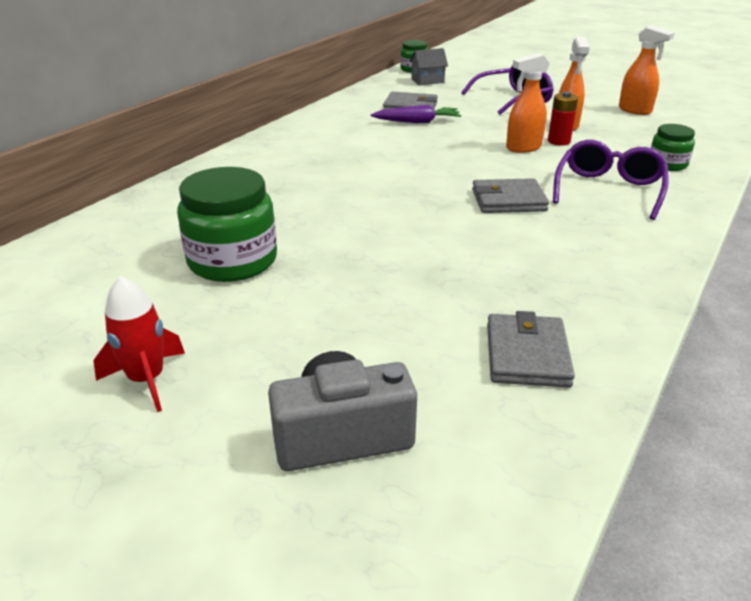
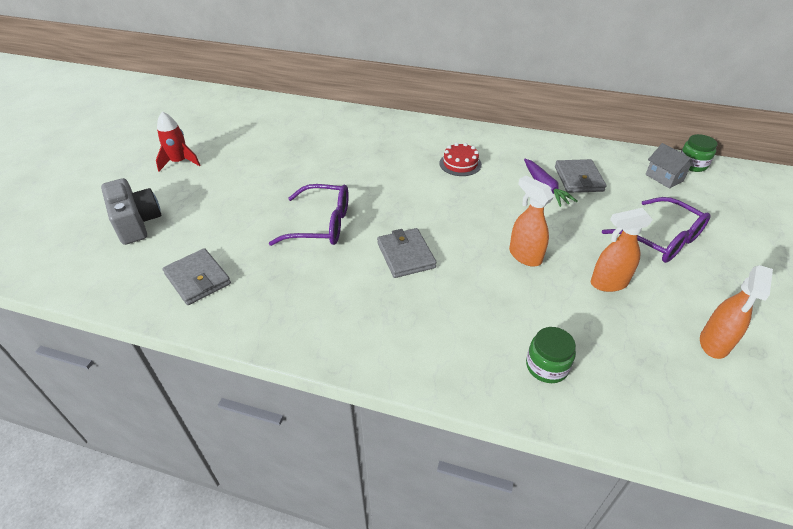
camera: 75 degrees right, 10 degrees up
green jar [177,167,277,282] -> none
grey wallet [487,311,575,388] -> grey wallet turned 60 degrees clockwise [162,248,231,305]
red battery [548,92,578,146] -> none
purple glasses [553,140,669,220] -> purple glasses moved to [269,184,349,246]
none -> red cake [440,143,482,176]

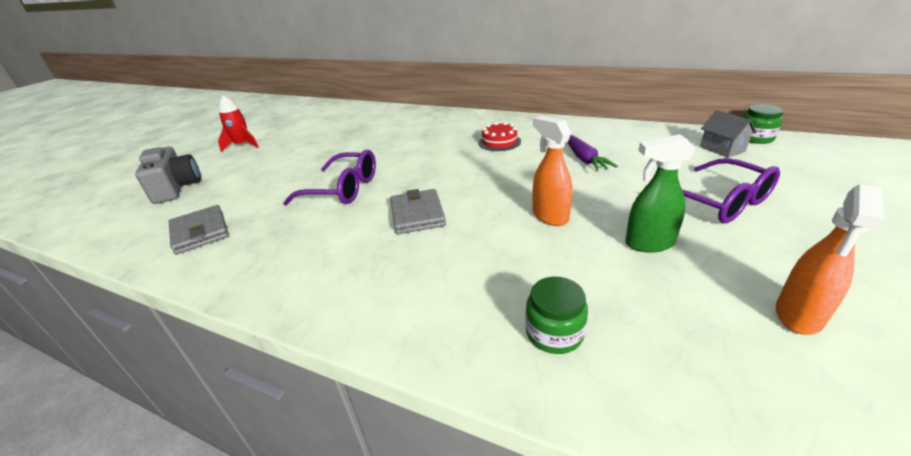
camera: 10 degrees right, 10 degrees down
grey wallet [555,159,606,193] -> none
orange spray bottle [591,208,653,292] -> green spray bottle [625,134,695,253]

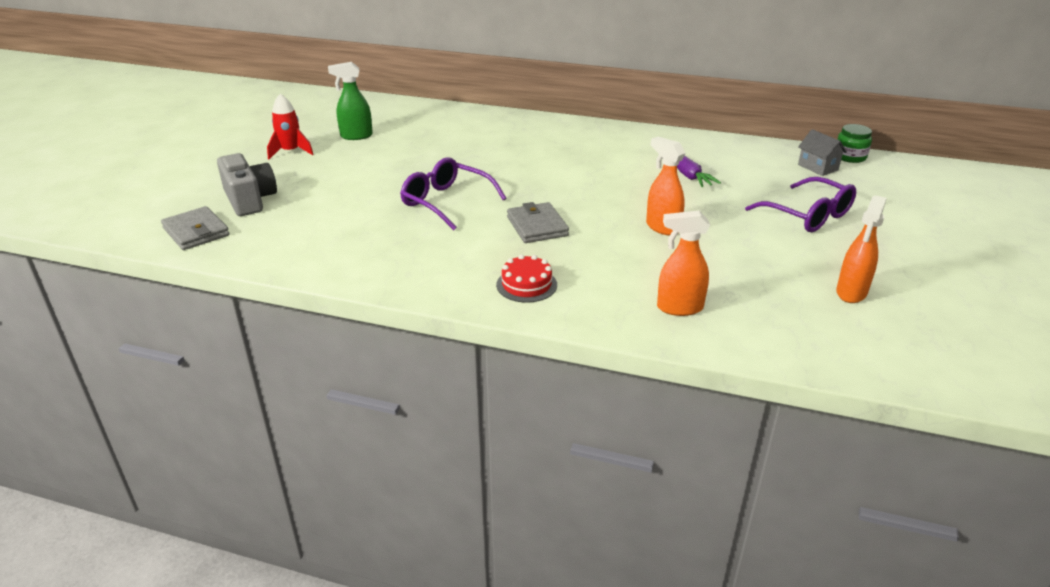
camera: 10 degrees left, 0 degrees up
grey wallet [169,205,229,255] -> grey wallet moved to [161,206,229,250]
purple glasses [283,150,376,205] -> purple glasses turned 150 degrees counterclockwise [400,157,506,230]
red cake [479,122,521,151] -> red cake moved to [496,254,557,303]
green jar [525,277,588,354] -> orange spray bottle [657,211,710,316]
green spray bottle [625,134,695,253] -> green spray bottle moved to [328,62,373,140]

